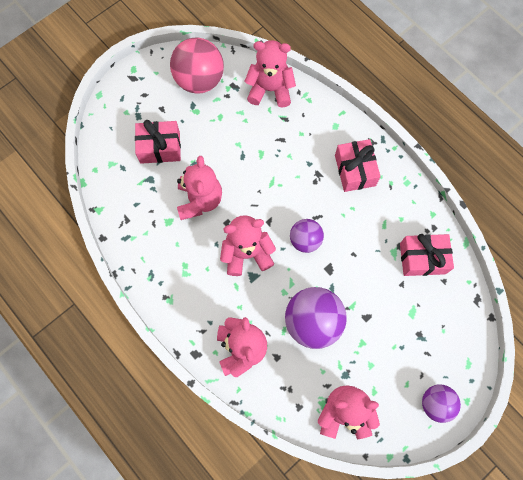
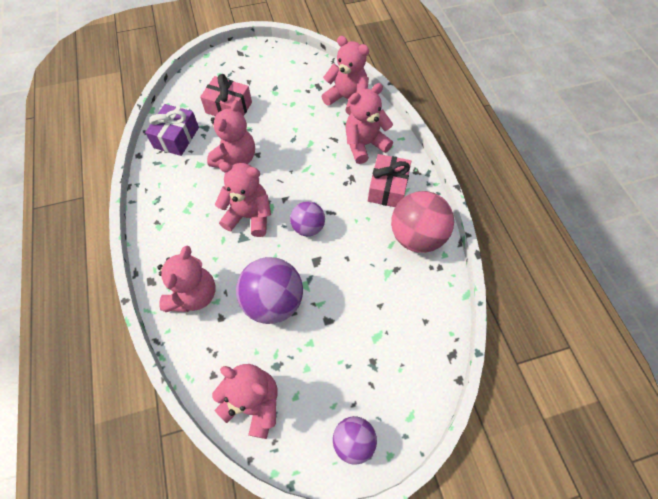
camera: 25 degrees right, 10 degrees down
pink ball [170,37,224,93] -> pink ball moved to [391,191,454,253]
pink gift [400,234,454,276] -> none
none -> purple gift [145,104,199,156]
none -> pink teddy bear [346,83,393,164]

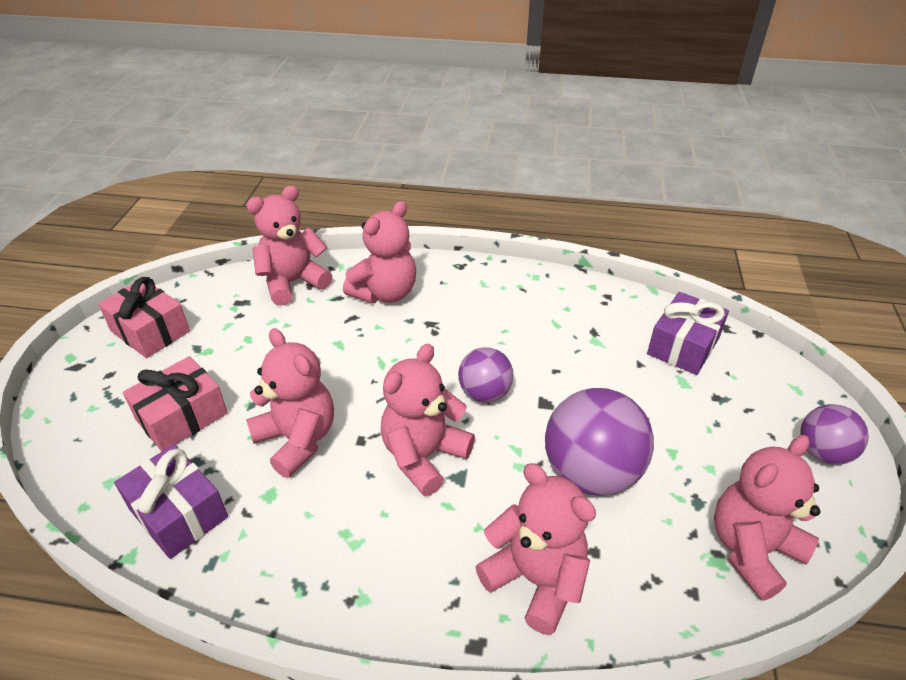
camera: 65 degrees left, 20 degrees down
pink teddy bear [346,83,393,164] -> pink teddy bear turned 135 degrees counterclockwise [343,201,416,303]
pink gift [368,154,411,207] -> pink gift moved to [98,277,190,358]
pink ball [391,191,454,253] -> none
none -> purple gift [647,292,729,375]

